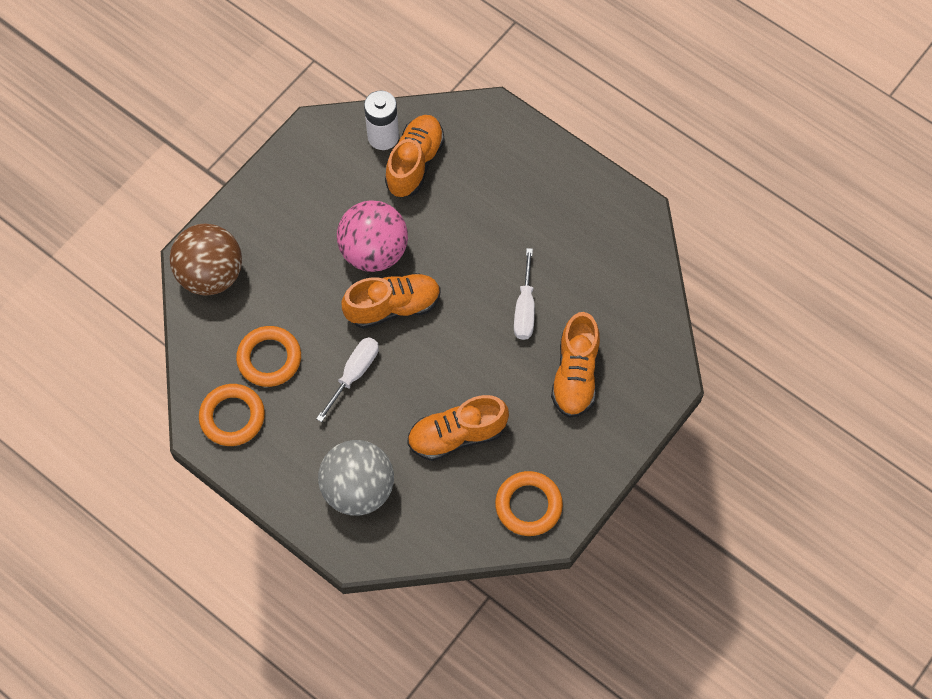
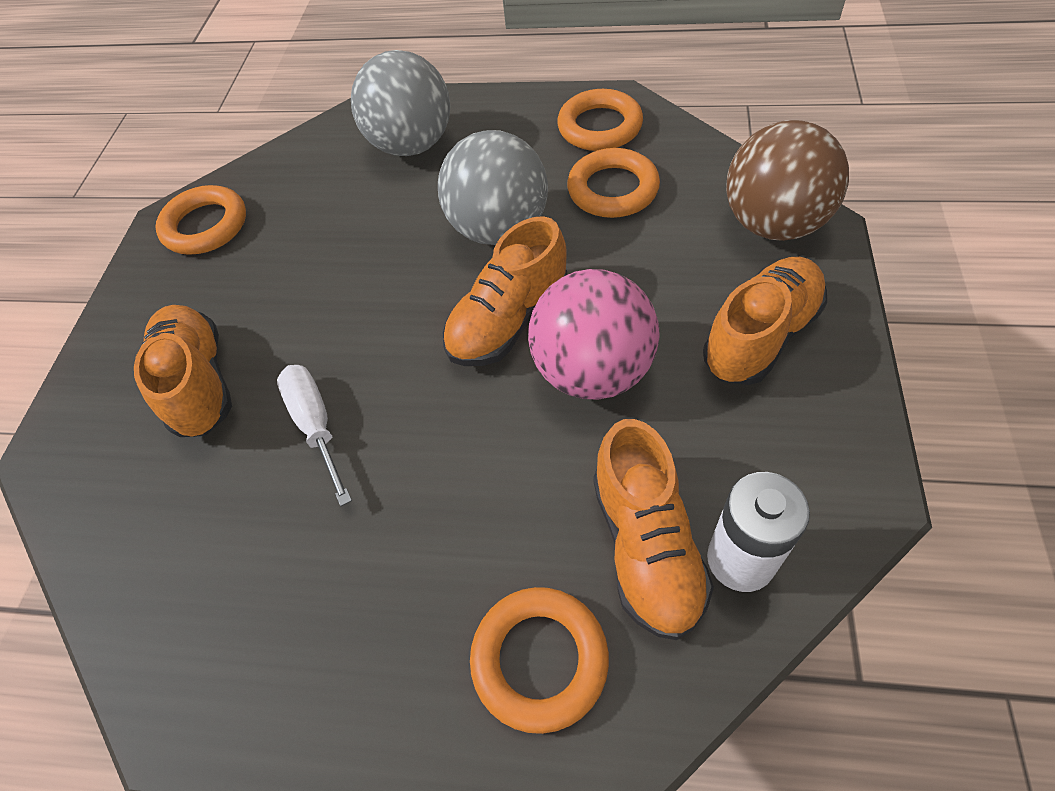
camera: 155 degrees right, 10 degrees down
white screwdriver [316,337,379,422] -> grey ball [438,130,548,245]
orange shoe [407,395,509,461] -> orange shoe moved to [703,257,827,385]
none -> orange ring [470,587,609,734]

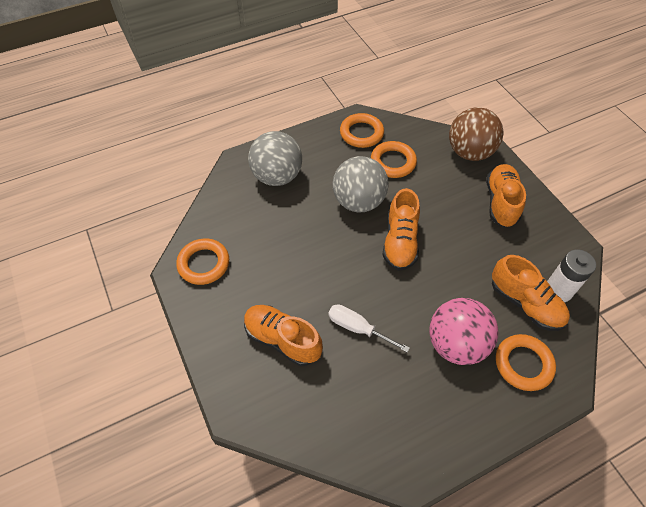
camera: 40 degrees left, 0 degrees up
pink ball [528,269,659,400] -> pink ball moved to [430,298,498,365]

